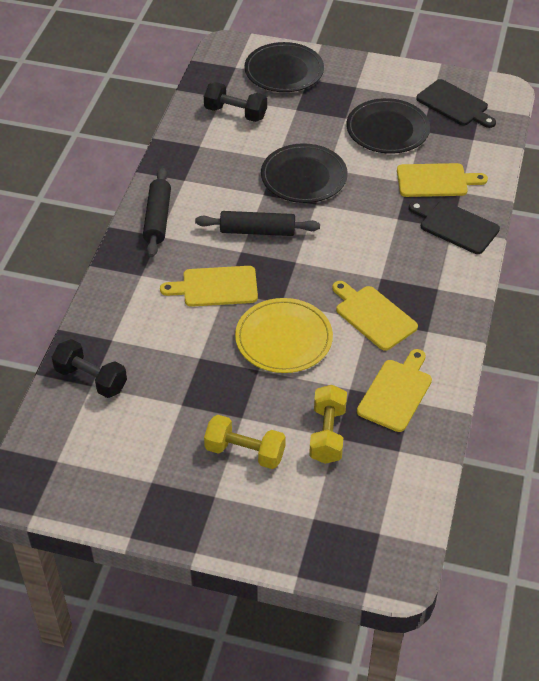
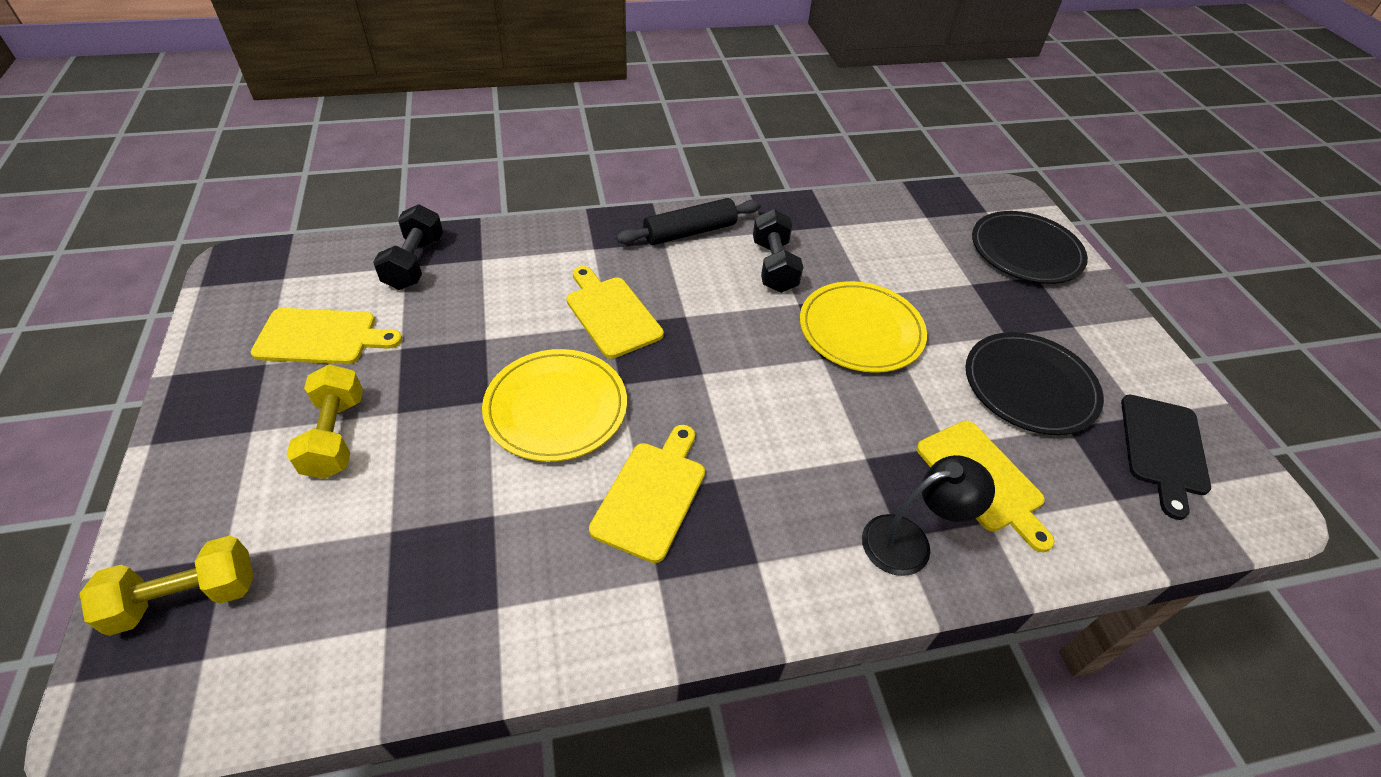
camera: 60 degrees right, 0 degrees up
black rolling pin [195,211,320,236] -> none
black dumbbell [204,82,267,122] -> black dumbbell moved to [753,209,803,293]
black plate [261,143,348,203] -> yellow plate [800,281,927,373]
yellow dumbbell [309,385,347,464] -> yellow dumbbell moved to [80,536,254,636]
yellow cutting board [357,349,432,432] -> yellow cutting board moved to [251,308,402,364]
black cutting board [409,201,500,254] -> black lamp [862,455,995,576]

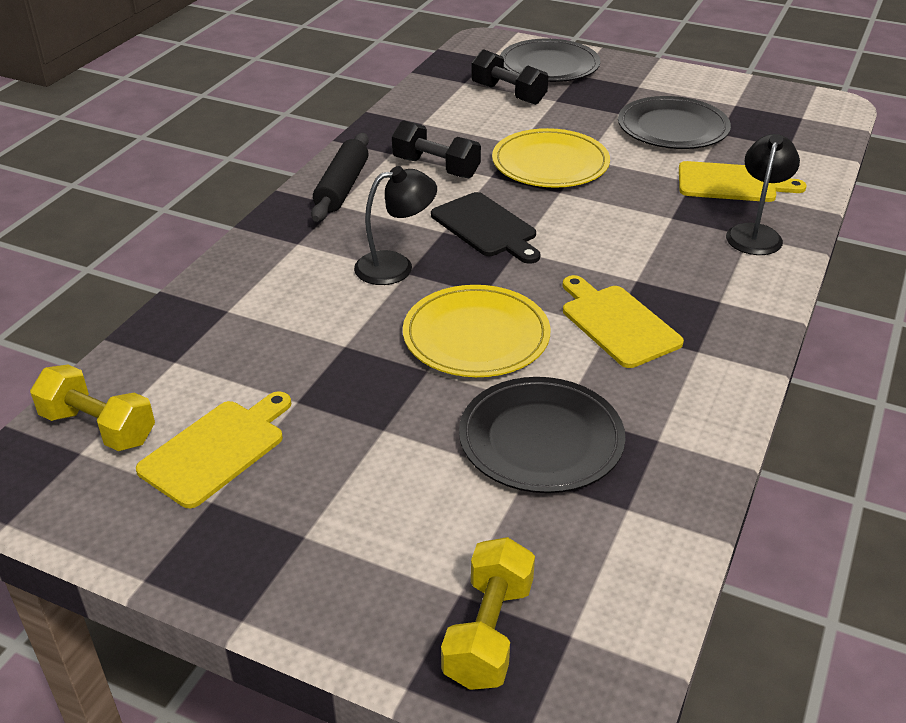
camera: 50 degrees left, 10 degrees down
yellow dumbbell [286,364,363,479] -> yellow dumbbell moved to [30,365,155,451]
black dumbbell [373,204,443,290] -> black dumbbell moved to [471,49,548,105]
yellow cutting board [566,266,664,359] -> black lamp [354,166,437,285]
black cutting board [1121,395,1211,520] -> black cutting board moved to [431,192,540,264]
none -> black plate [459,377,626,493]

